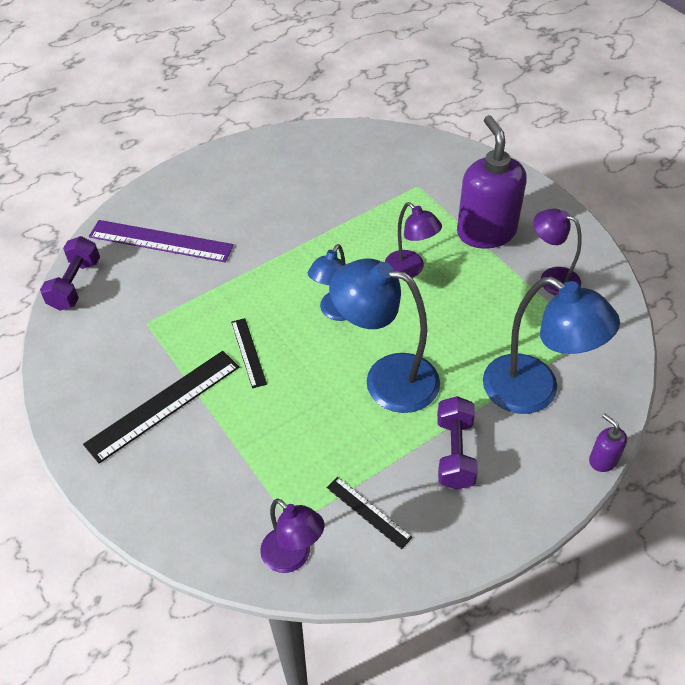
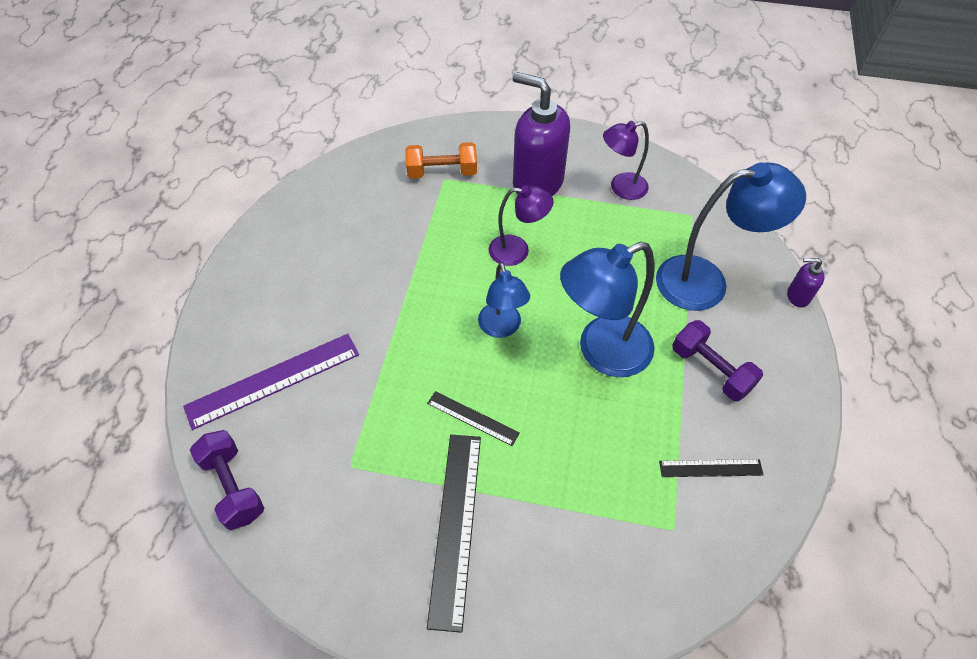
camera: 45 degrees left, 5 degrees up
purple lamp [260,498,325,573] -> none
none -> orange dumbbell [405,142,477,178]

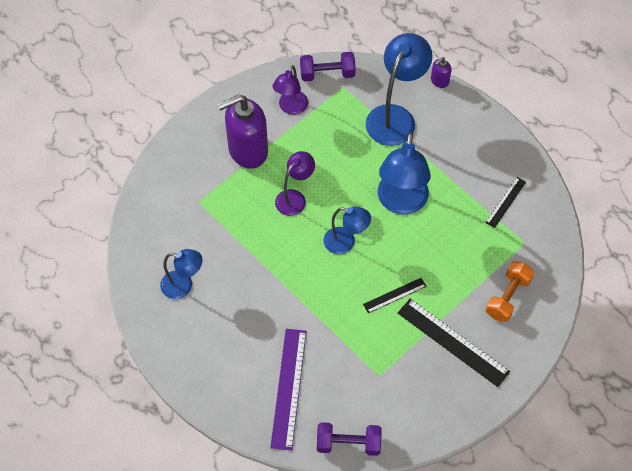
camera: 55 degrees left, 5 degrees up
orange dumbbell [405,142,477,178] -> orange dumbbell moved to [486,261,534,322]
purple dumbbell [672,320,763,401] -> purple dumbbell moved to [300,52,356,81]
none -> blue lamp [160,249,202,299]

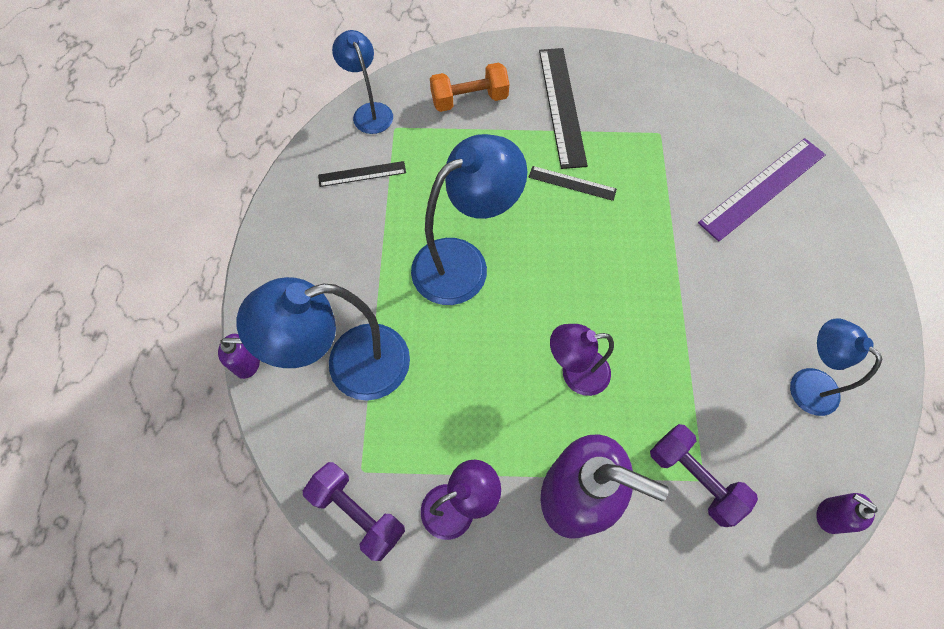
camera: 135 degrees left, 5 degrees up
purple dumbbell [317,422,381,456] -> purple dumbbell moved to [650,424,758,527]
blue lamp [324,206,371,254] -> blue lamp moved to [332,30,393,134]
none -> purple soap dispenser [816,493,878,534]

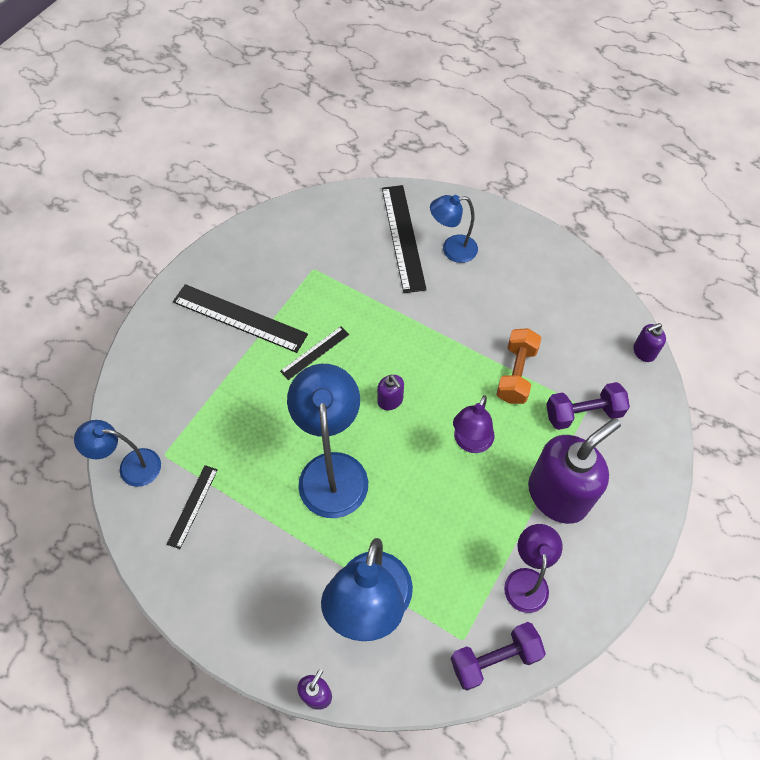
camera: 60 degrees left, 5 degrees down
orange dumbbell [430,63,509,112] -> orange dumbbell moved to [496,328,541,404]
purple ruler [698,138,826,242] -> black ruler [382,185,427,293]
blue lamp [790,318,882,416] -> blue lamp moved to [430,195,478,263]
none -> purple soap dispenser [377,375,404,410]

